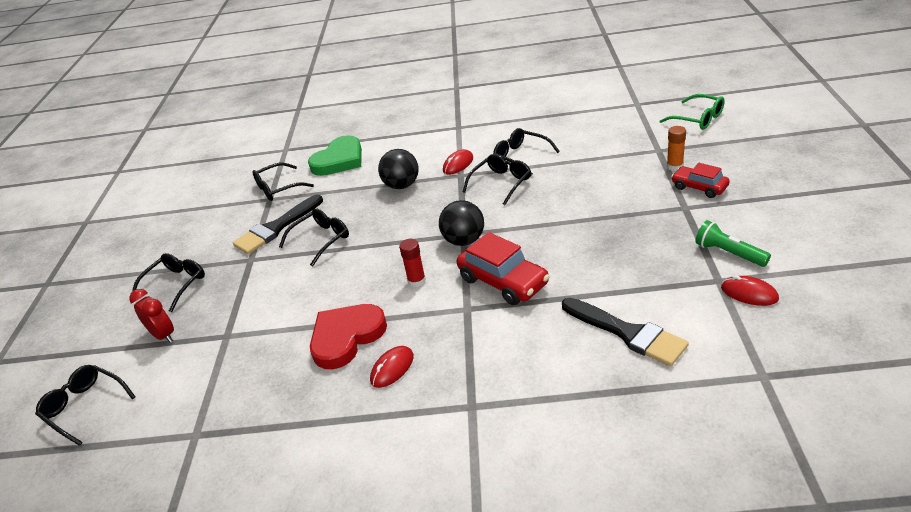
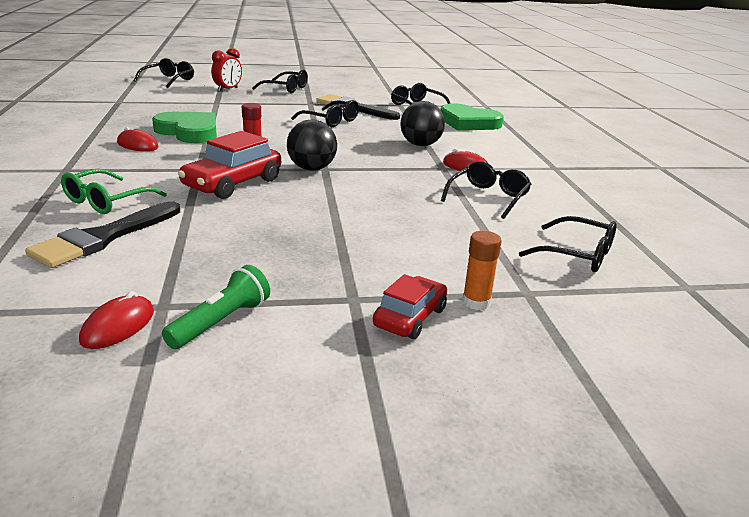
camera: 75 degrees right, 10 degrees down
red heart [310,304,387,369] -> green heart [152,112,217,143]
black glasses [463,154,531,205] -> black glasses moved to [519,216,617,272]
green glasses [660,94,725,130] -> green glasses moved to [61,169,167,214]

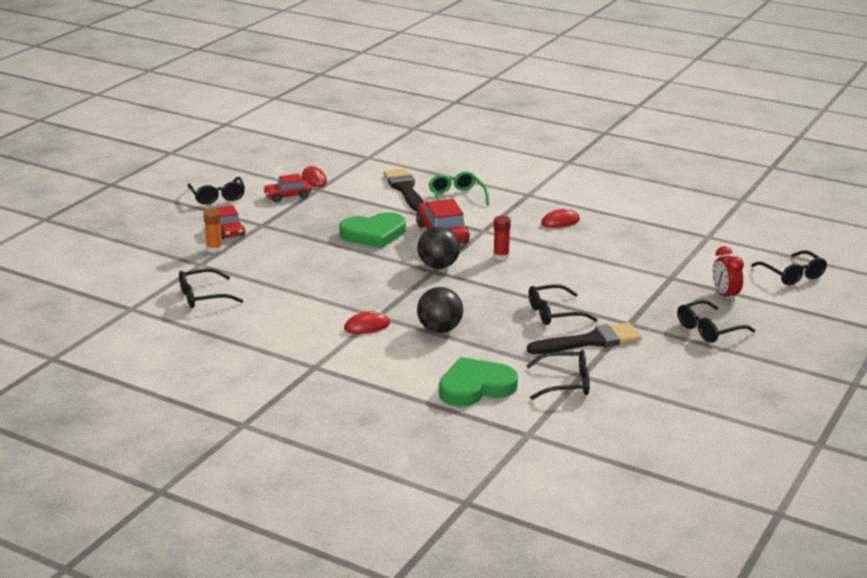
camera: 130 degrees right, 0 degrees up
green heart [152,112,217,143] -> green heart moved to [339,212,406,248]
green flashlight [162,265,270,349] -> red car [263,174,311,203]
black glasses [441,161,532,219] -> black glasses moved to [188,177,245,205]

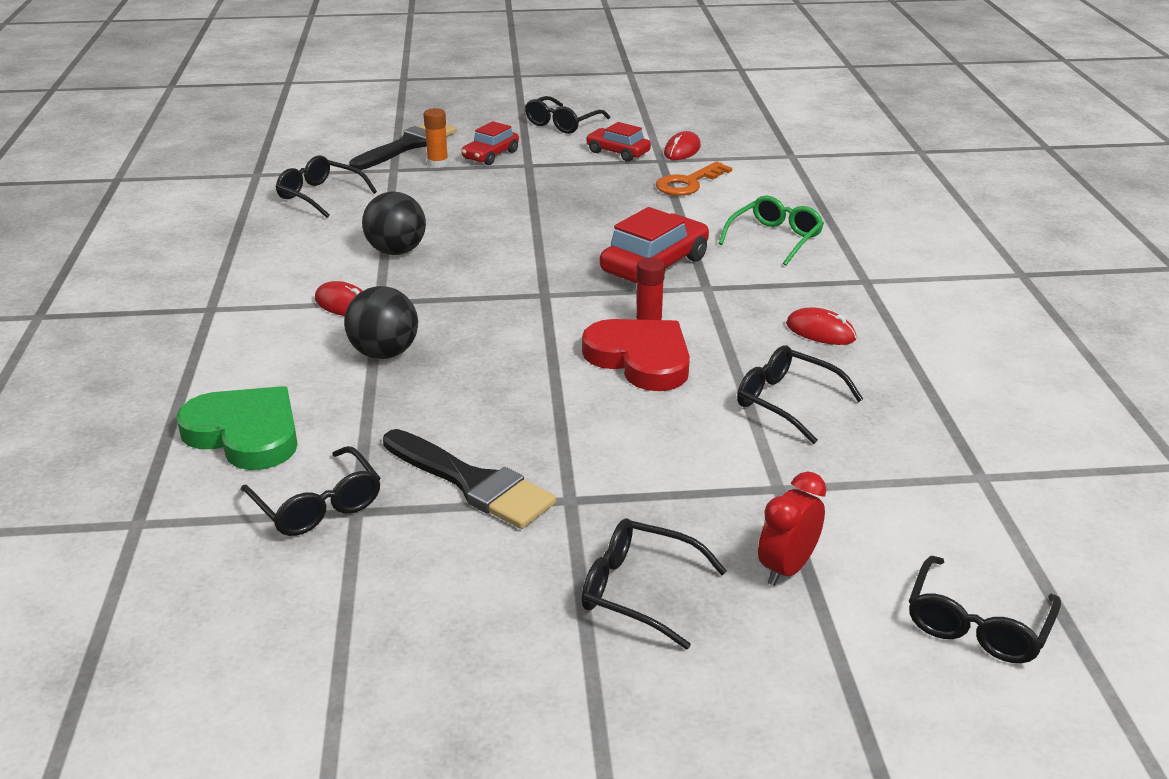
camera: 55 degrees right, 5 degrees up
green heart [339,212,406,248] -> none
black brush [384,168,424,212] -> black brush moved to [349,124,457,170]
black ball [417,226,460,269] -> black ball moved to [362,192,426,255]
black glasses [529,284,598,325] -> black glasses moved to [737,345,863,444]
none -> red heart [582,319,690,391]
none -> orange key [656,162,732,196]

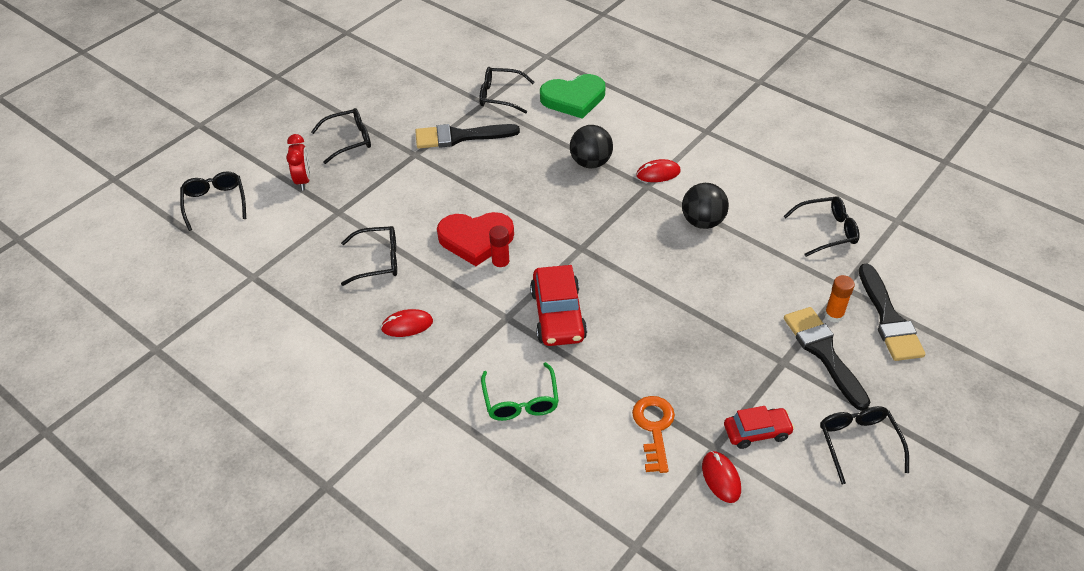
camera: 135 degrees right, 15 degrees up
red car [461,121,519,165] -> black brush [784,307,870,411]

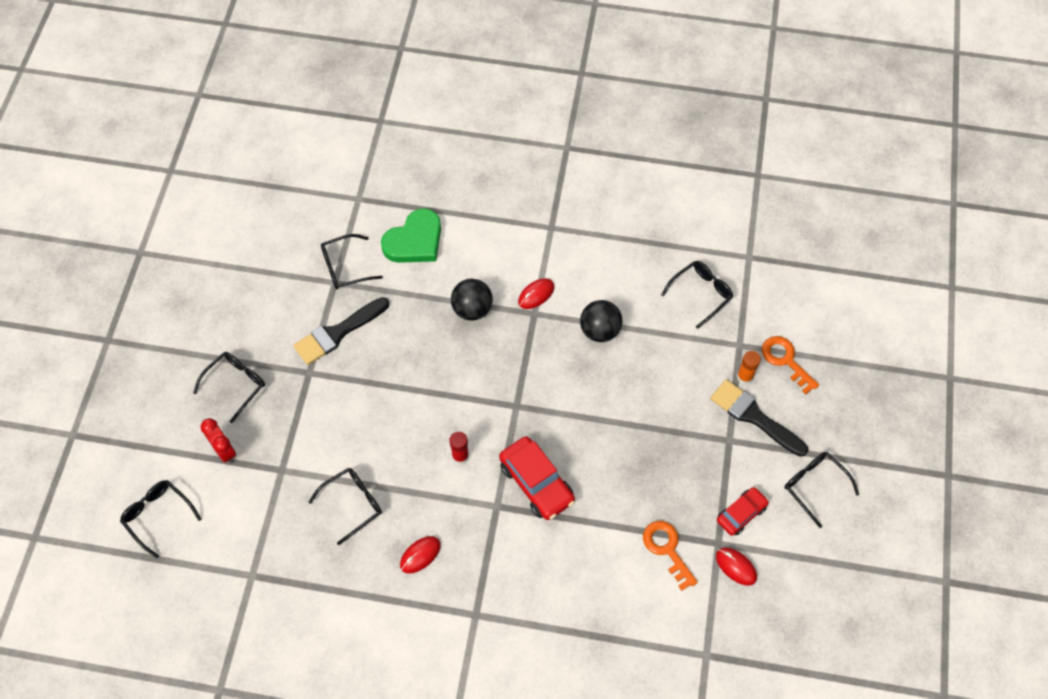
camera: 30 degrees left, 15 degrees up
red heart [437,212,514,266] -> none
green glasses [481,362,559,421] -> none
black brush [859,264,925,361] -> orange key [762,336,819,394]

